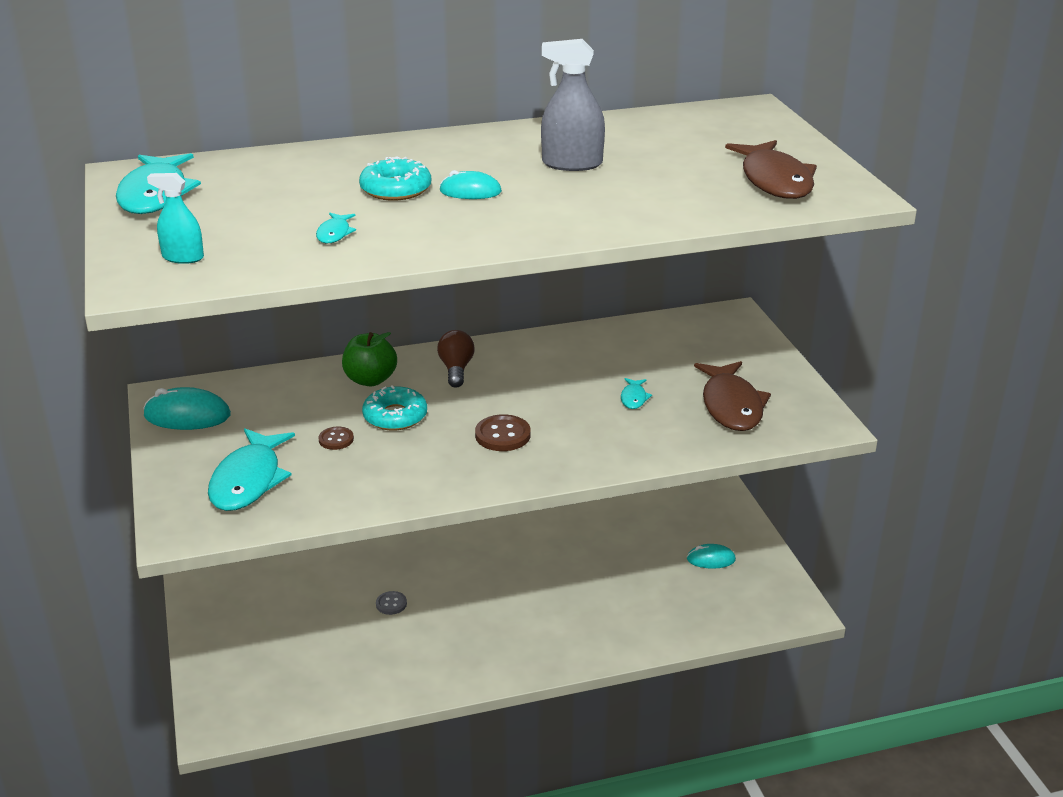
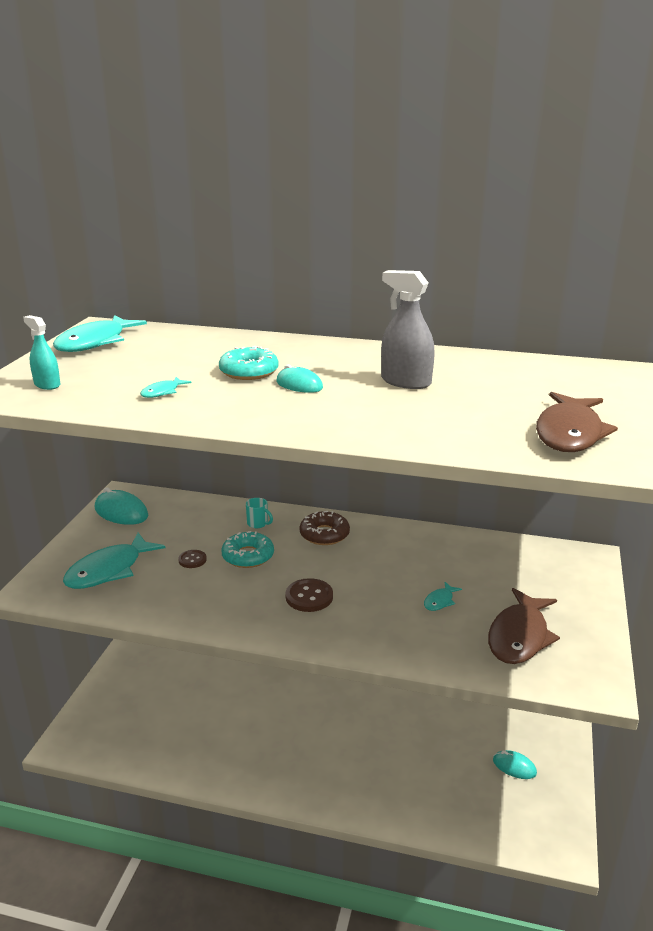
camera: 30 degrees right, 5 degrees down
green apple [342,332,397,386] -> turquoise mug [246,498,273,528]
grey button [376,591,407,615] -> none
brown light bulb [437,330,475,388] -> brown donut [300,511,350,545]

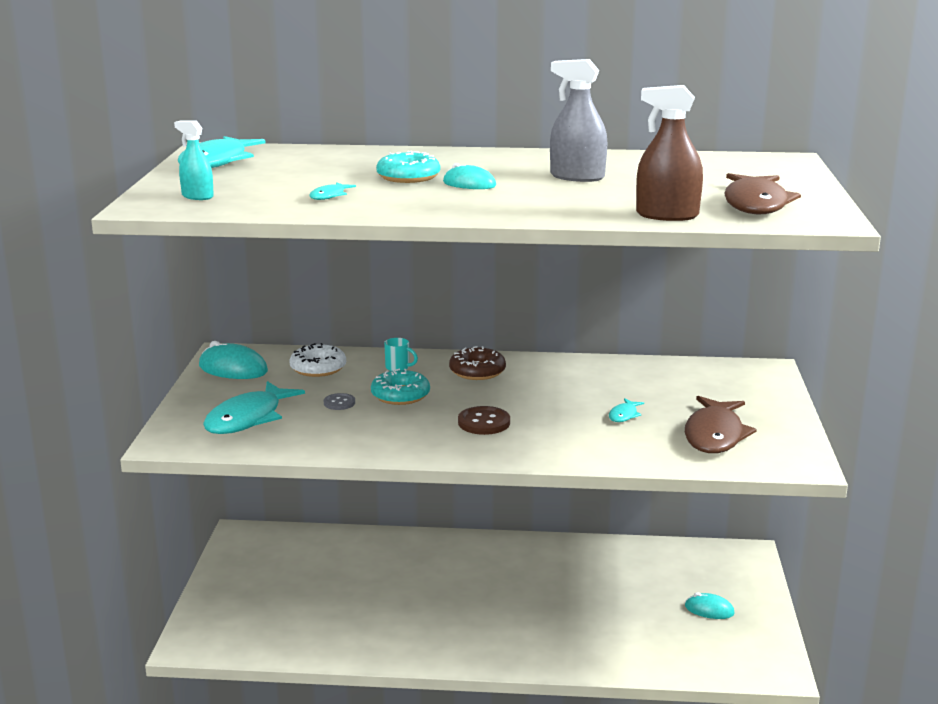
camera: 10 degrees left, 5 degrees down
brown button [178,550,207,568] -> grey button [324,393,355,410]
none -> white donut [289,343,346,377]
none -> brown spray bottle [636,85,703,221]

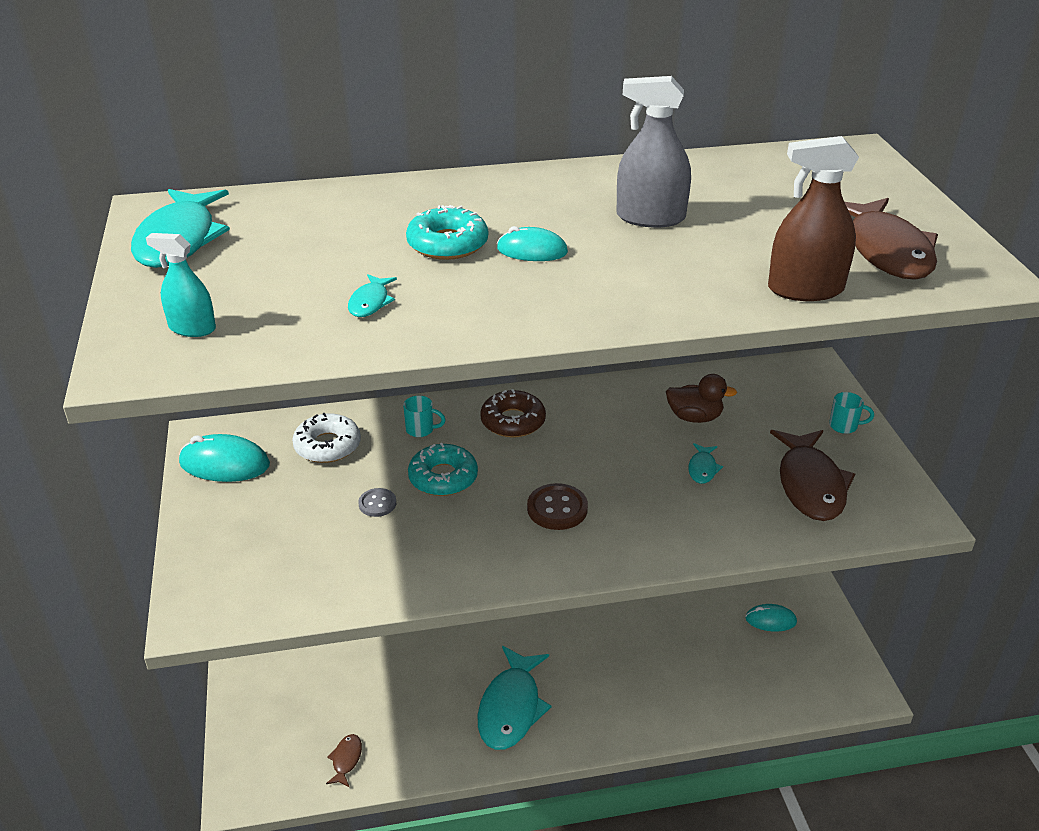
camera: 15 degrees left, 15 degrees up
turquoise fish [203,381,305,434] -> turquoise fish moved to [478,646,552,750]
none -> brown fish [326,734,362,788]
none -> brown duck [666,374,737,423]
none -> turquoise mug [829,392,874,434]

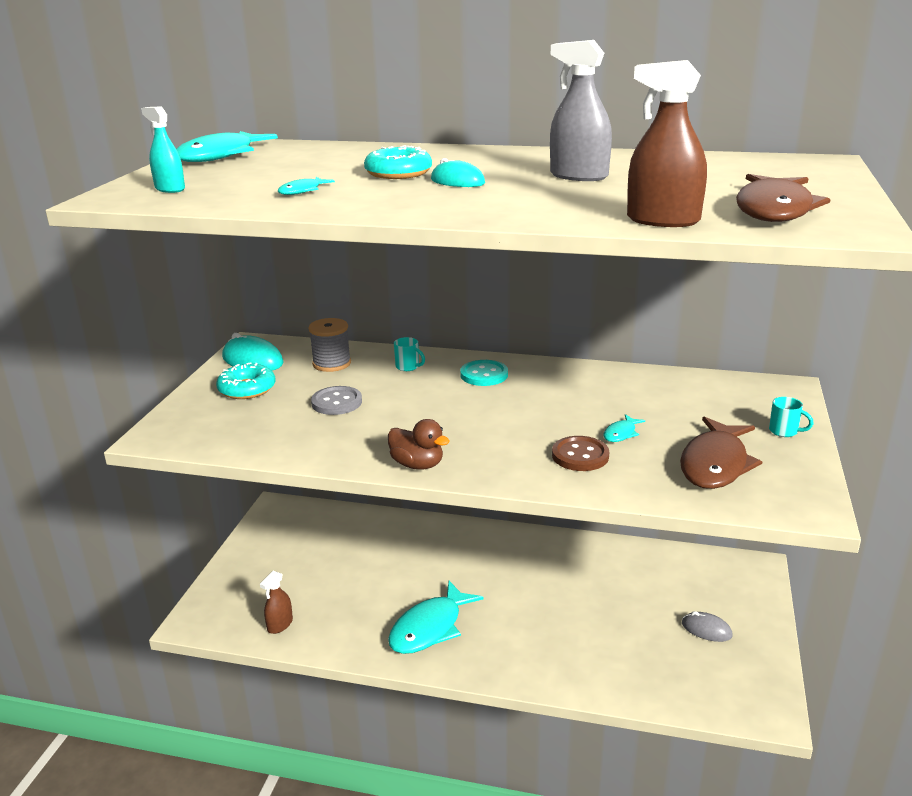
camera: 25 degrees right, 10 degrees down
white donut [292,413,361,463] -> grey spool [309,318,351,372]
brown fish [326,734,362,788] -> brown spray bottle [260,571,293,634]
grey button [358,488,396,517] -> grey button [311,386,362,415], size x1.60
turquoise donut [408,443,478,496] -> turquoise donut moved to [216,363,275,399]
brown donut [480,389,546,438] -> turquoise button [460,360,508,386]
brown button [527,483,588,530] -> brown button moved to [552,436,609,471]
brown duck [666,374,737,423] -> brown duck moved to [388,419,450,470]
turquoise mouse [745,604,797,632] -> grey mouse [682,611,733,642]

